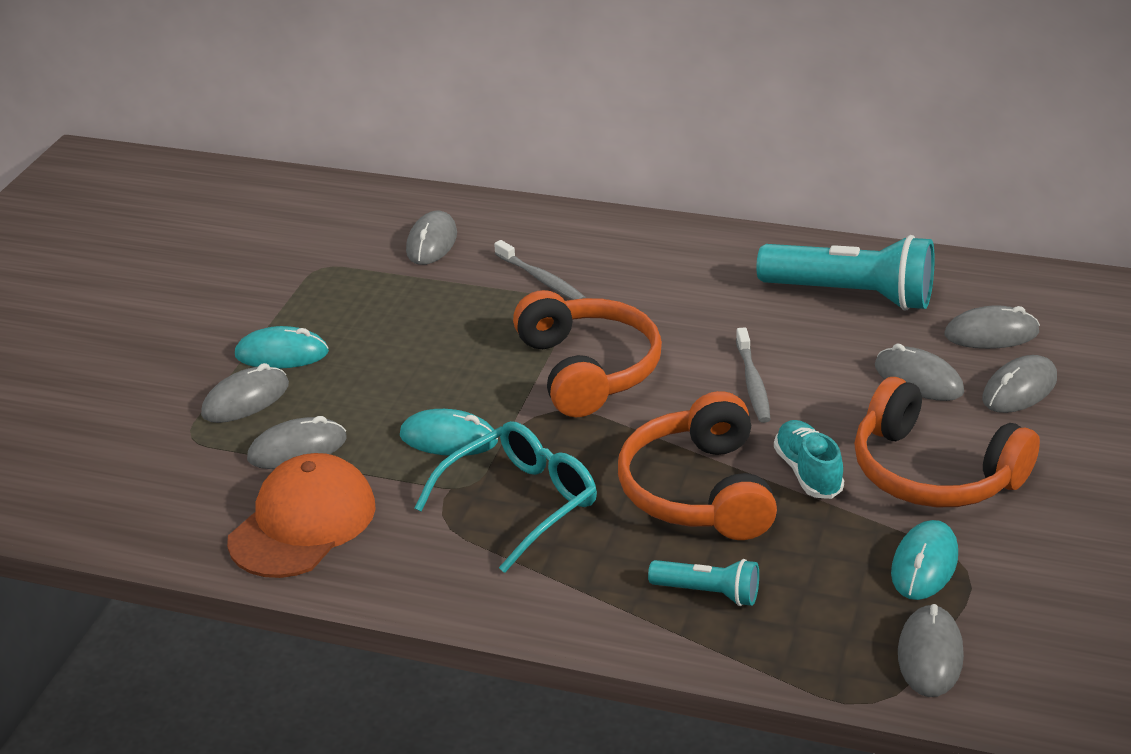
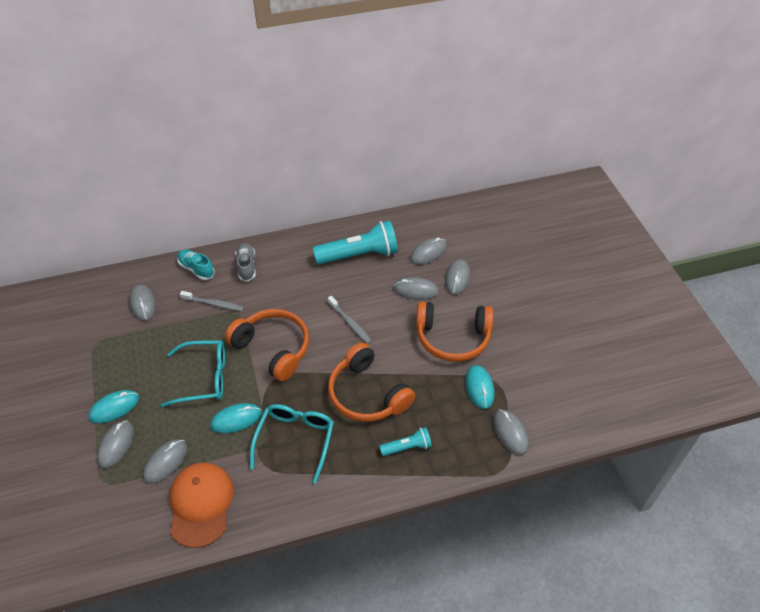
camera: 35 degrees left, 15 degrees up
turquoise shoe [774,420,844,499] -> turquoise shoe moved to [177,249,215,280]
none -> turquoise glasses [161,340,225,407]
none -> grey shoe [235,243,256,282]

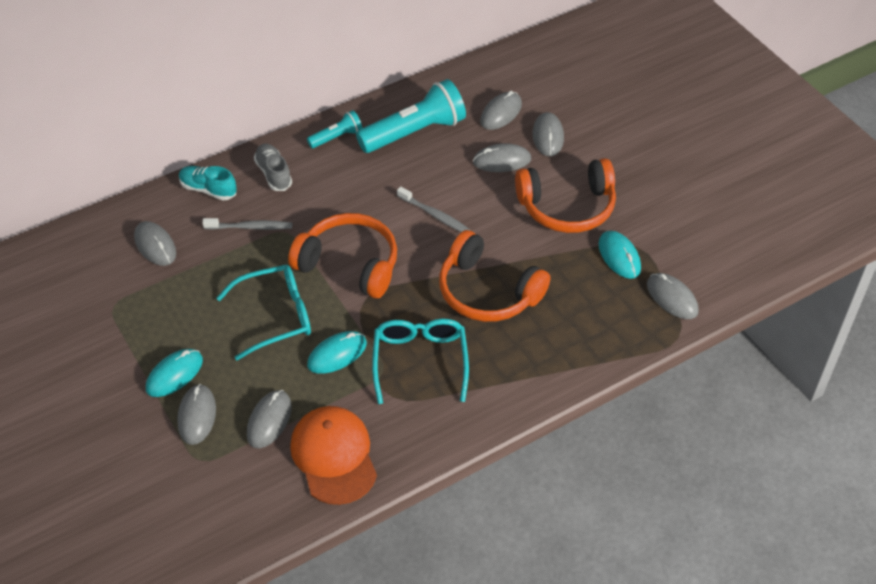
camera: 15 degrees left, 0 degrees up
turquoise flashlight [379,427,432,456] -> turquoise flashlight moved to [307,110,362,148]

